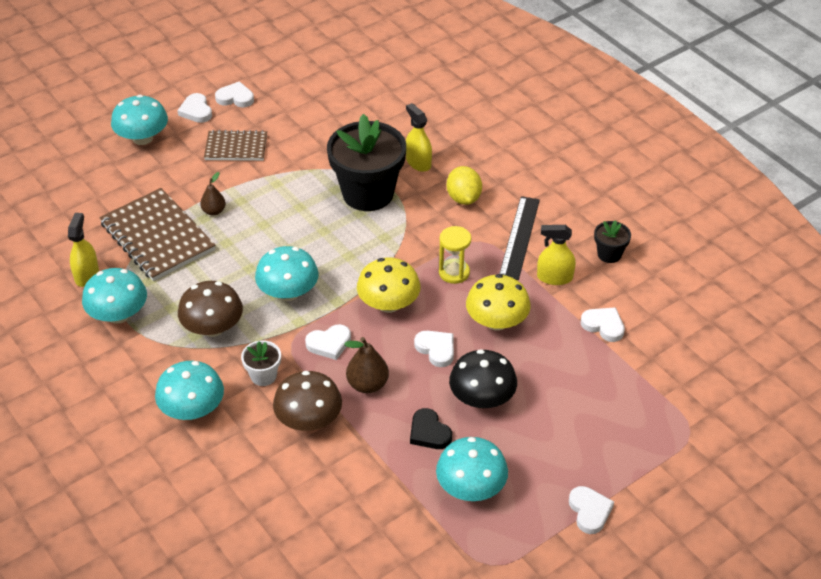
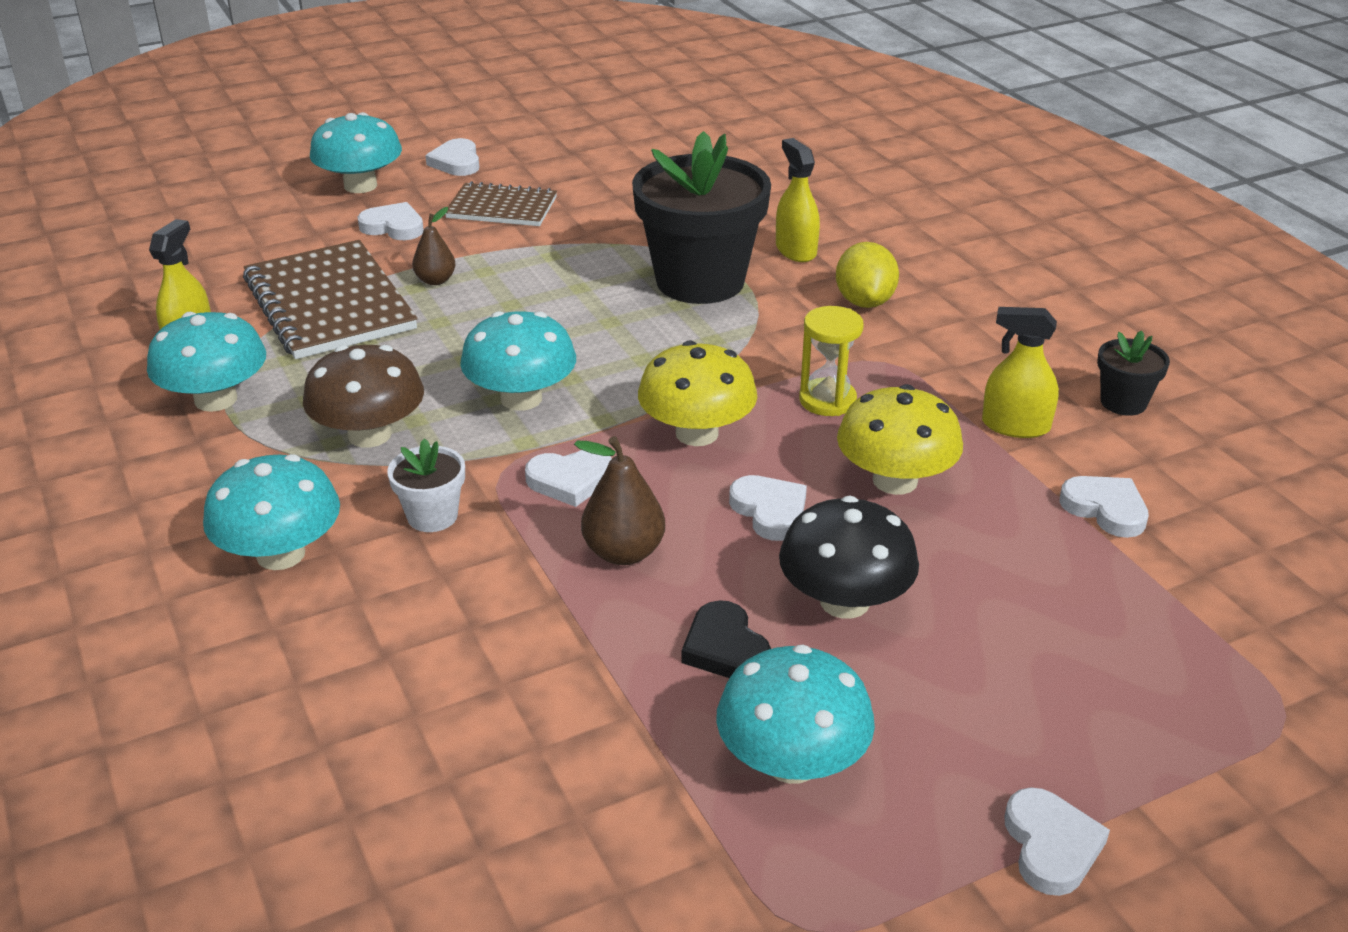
camera: 10 degrees right, 10 degrees down
white heart [215,81,254,107] -> white heart moved to [358,202,424,240]
brown mushroom [273,371,342,431] -> none
black ruler [499,196,540,280] -> none

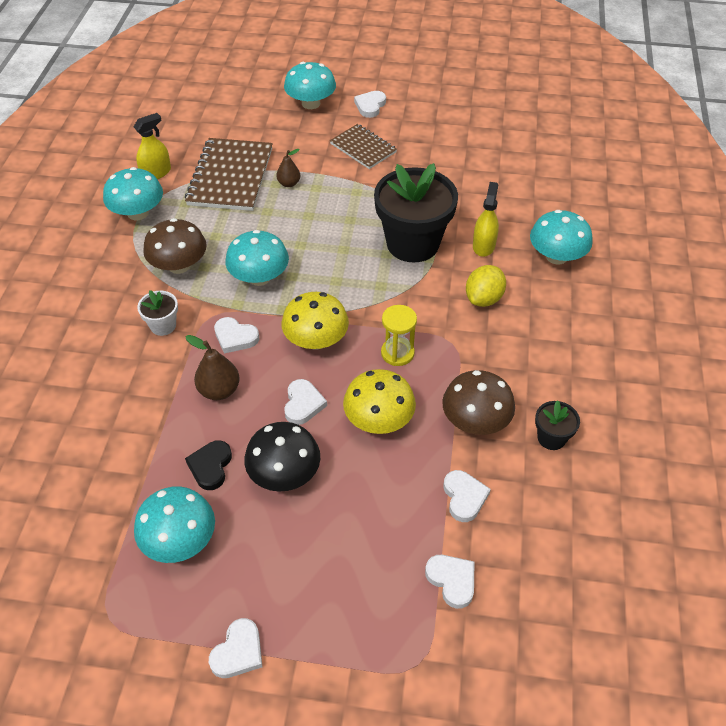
camera: 35 degrees right, 15 degrees up
turquoise mushroom [203,454,340,570] -> turquoise mushroom moved to [530,210,593,265]
white heart [358,202,424,240] -> white heart moved to [425,555,474,609]
yellow spray bottle [982,307,1059,438] -> brown mushroom [442,370,515,435]

